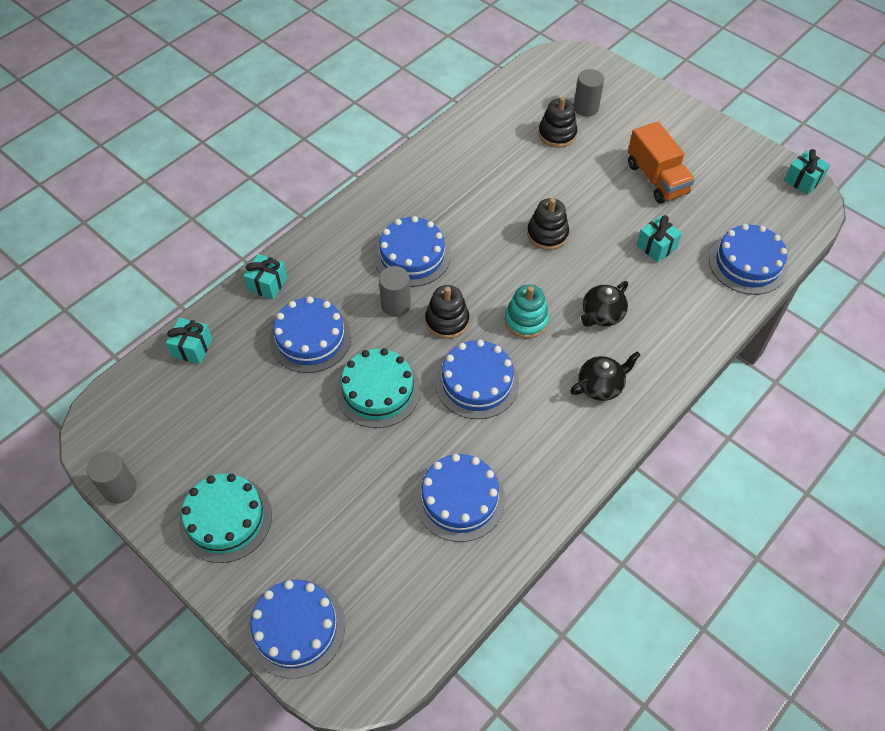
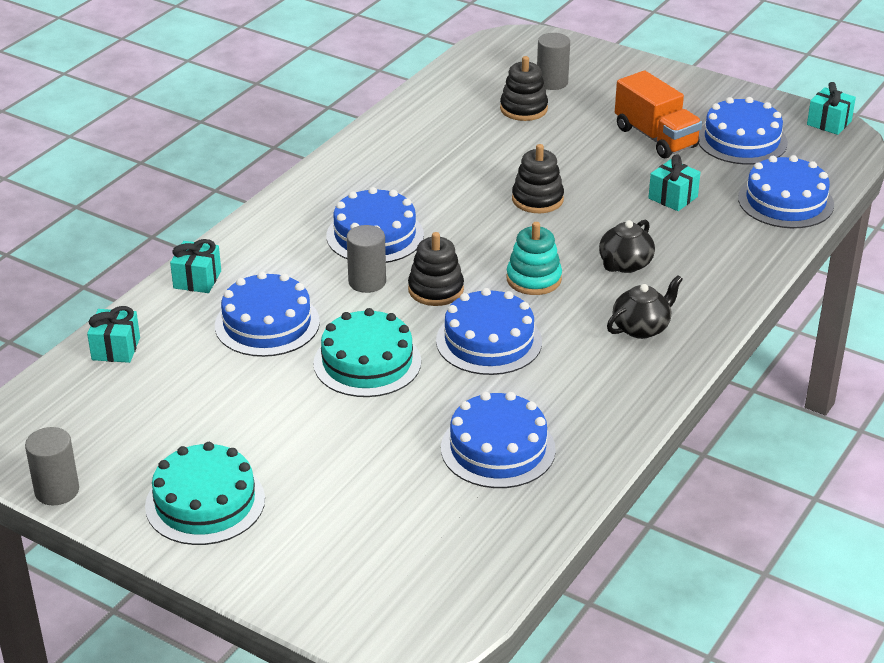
camera: 10 degrees left, 20 degrees down
blue cake [247,580,345,678] -> blue cake moved to [699,97,788,165]

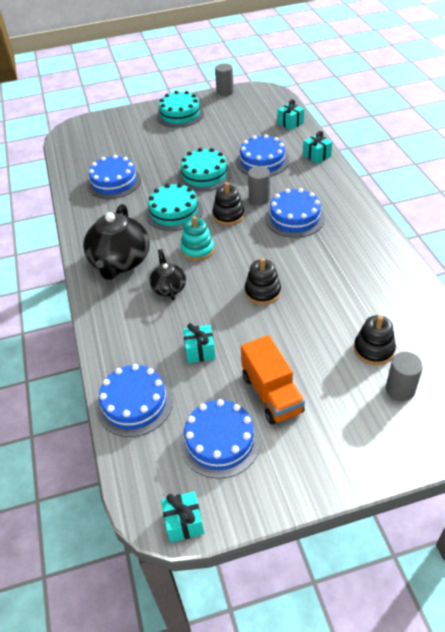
camera: 135 degrees right, 10 degrees up
blue cake [436,288,542,375] -> turquoise cake [146,183,203,231]
black teapot [607,275,683,339] -> black teapot [83,204,150,280], size x1.87
orange truck [615,70,702,158] -> orange truck turned 120 degrees counterclockwise [241,335,305,425]

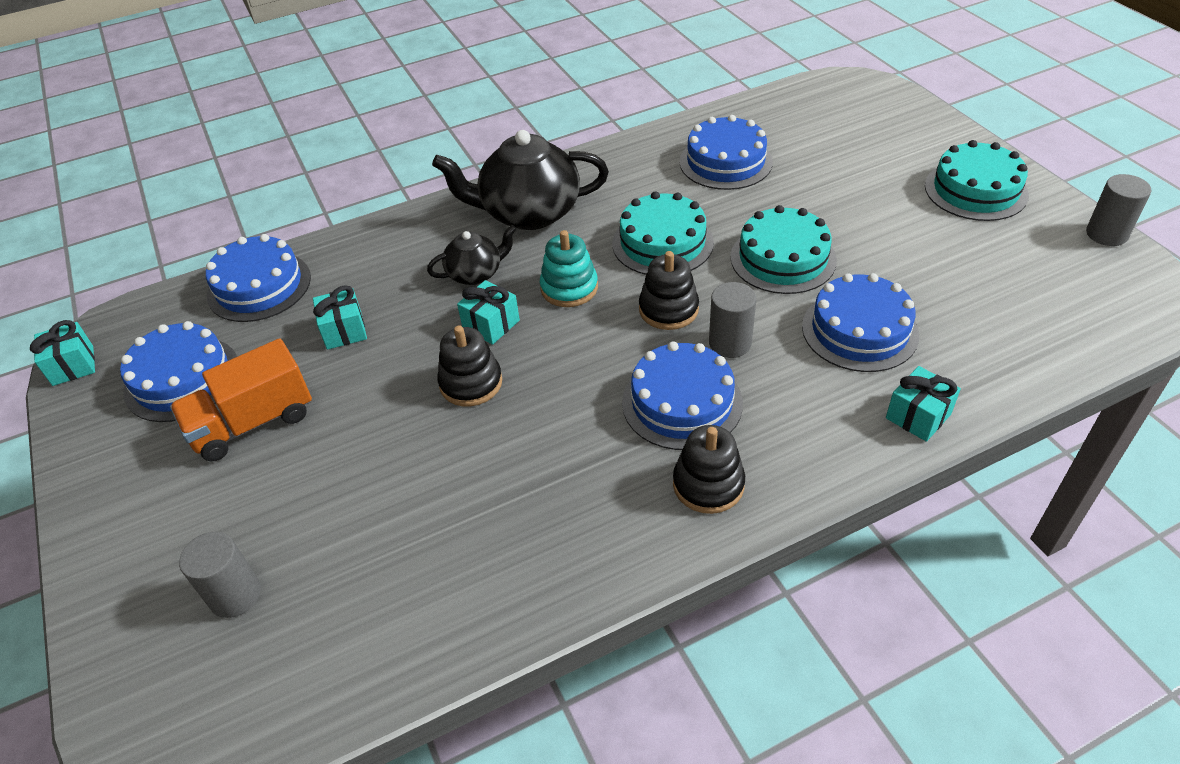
camera: 80 degrees right, 0 degrees up
turquoise gift [278,99,304,130] -> turquoise gift moved to [457,280,520,345]
black stacking toy [354,315,396,365] -> black stacking toy moved to [673,425,745,514]

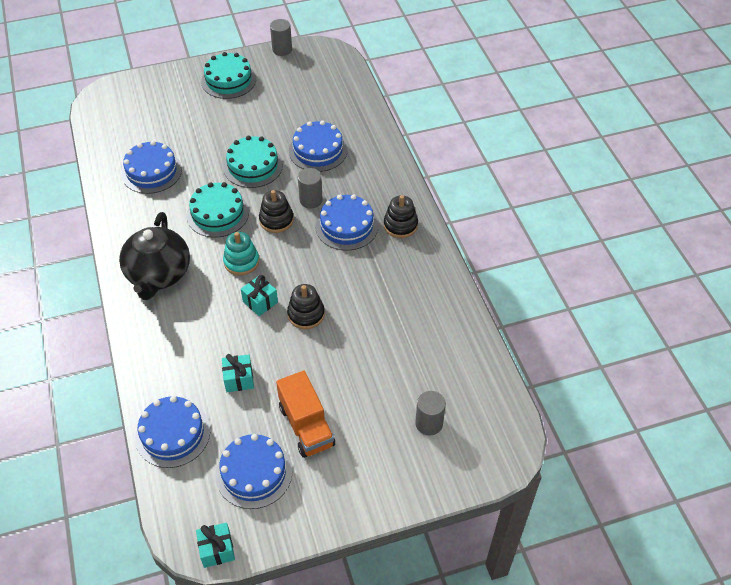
camera: 85 degrees left, 5 degrees up
black teapot [427,225,516,285] -> none
turquoise gift [886,366,961,442] -> none

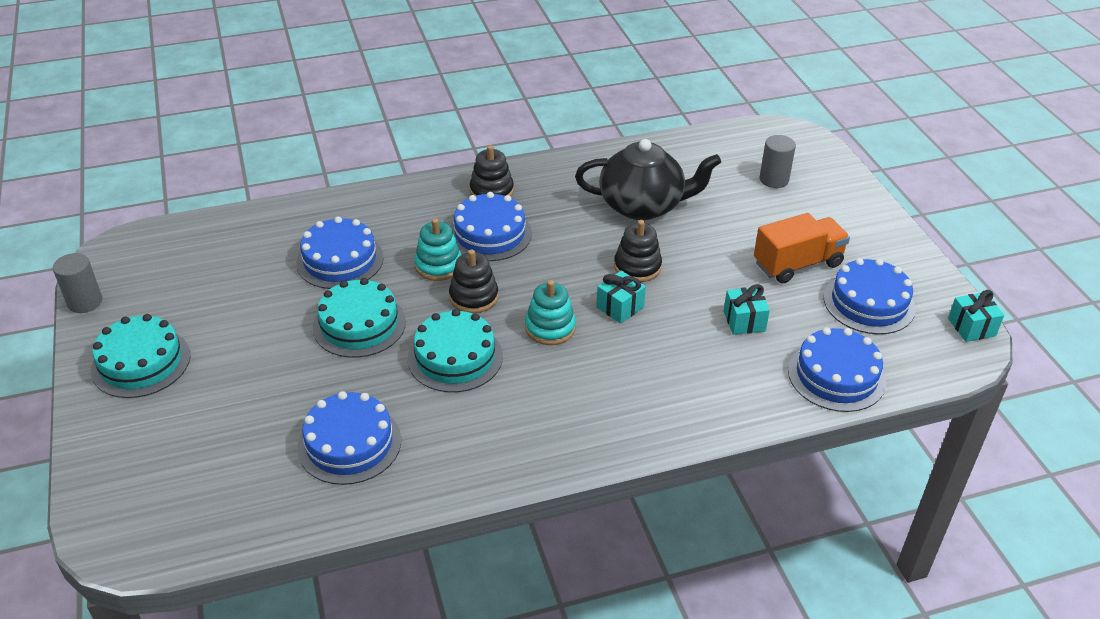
camera: 90 degrees left, 10 degrees down
black teapot [119,212,190,300] -> black teapot moved to [575,139,721,220]
grey cylinder [298,168,323,208] -> turquoise stacking toy [414,218,462,281]

